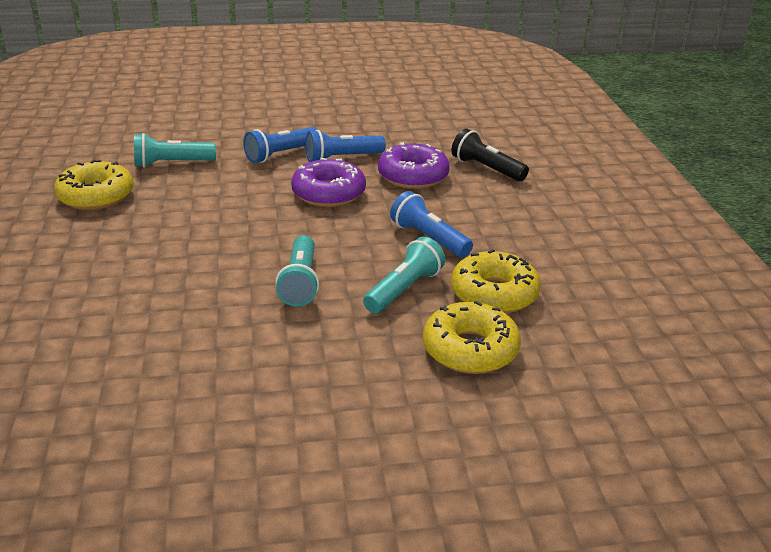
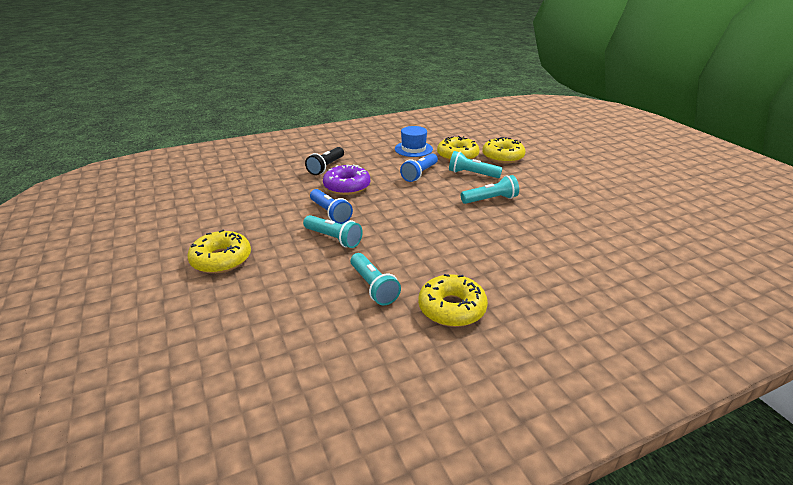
camera: 105 degrees left, 0 degrees up
blue flashlight [243,127,318,163] -> turquoise flashlight [303,215,363,248]
purple donut [291,158,366,207] -> none
none -> yellow donut [187,230,251,274]
none -> blue hat [395,126,433,157]

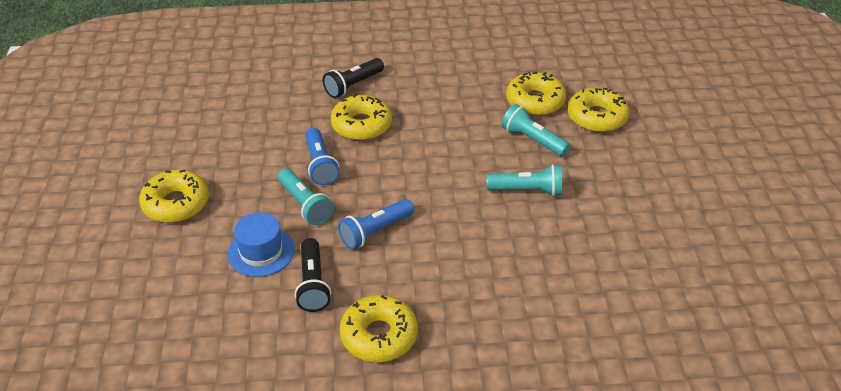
camera: 20 degrees right, 10 degrees up
purple donut [323,165,370,195] -> yellow donut [331,94,392,141]
turquoise flashlight [350,253,401,305] -> black flashlight [295,238,331,312]
blue hat [395,126,433,157] -> blue hat moved to [227,212,295,277]
blue flashlight [400,153,438,182] -> blue flashlight moved to [338,199,414,249]

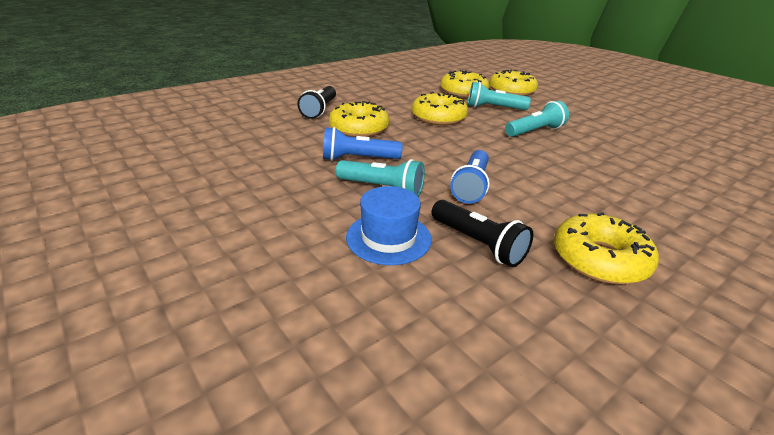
camera: 35 degrees left, 10 degrees down
yellow donut [139,170,209,223] -> yellow donut moved to [412,92,468,125]
blue flashlight [305,128,340,185] -> blue flashlight turned 135 degrees clockwise [323,127,403,161]

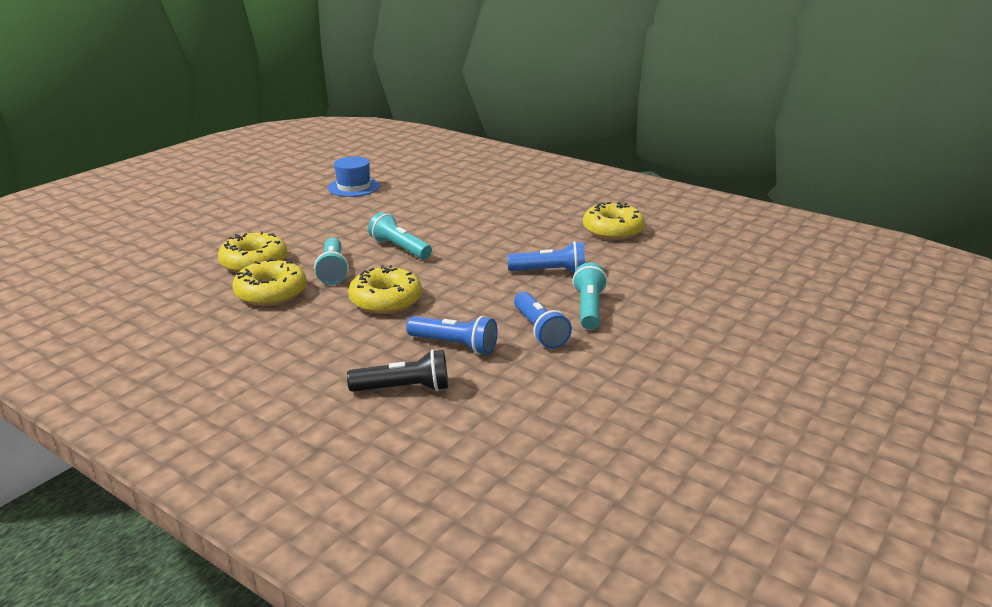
camera: 105 degrees left, 5 degrees down
yellow donut [329,101,390,137] -> blue flashlight [406,316,498,355]
blue hat [346,186,432,265] -> blue hat moved to [328,157,380,197]
black flashlight [431,200,533,267] -> none

